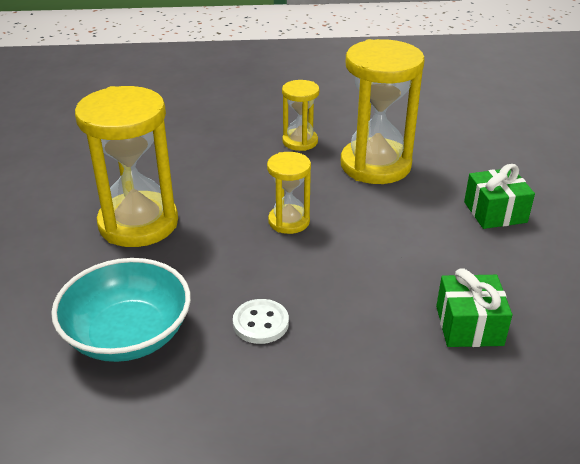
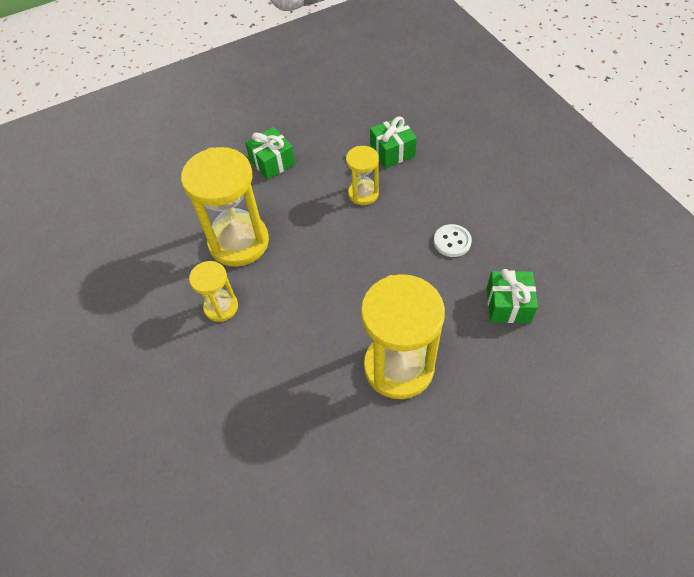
camera: 110 degrees left, 20 degrees up
turquoise bowl [51,258,191,362] -> green gift [487,269,538,323]
yellow hourglass [267,152,311,234] -> yellow hourglass moved to [346,146,379,205]

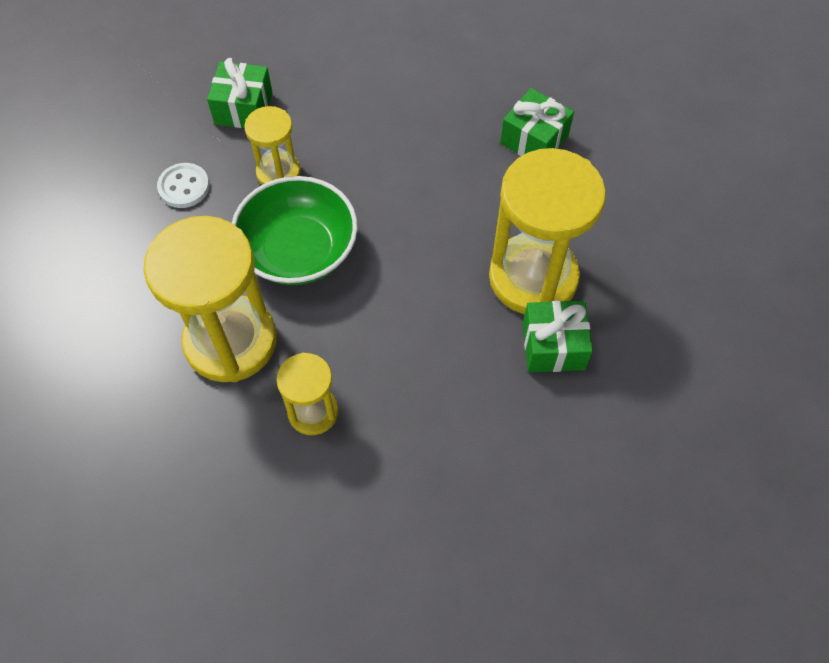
camera: 60 degrees left, 5 degrees up
green gift [245,127,295,180] -> green gift moved to [523,300,593,372]
white button [434,224,472,257] -> white button moved to [157,163,210,208]
none -> green bowl [232,176,358,285]

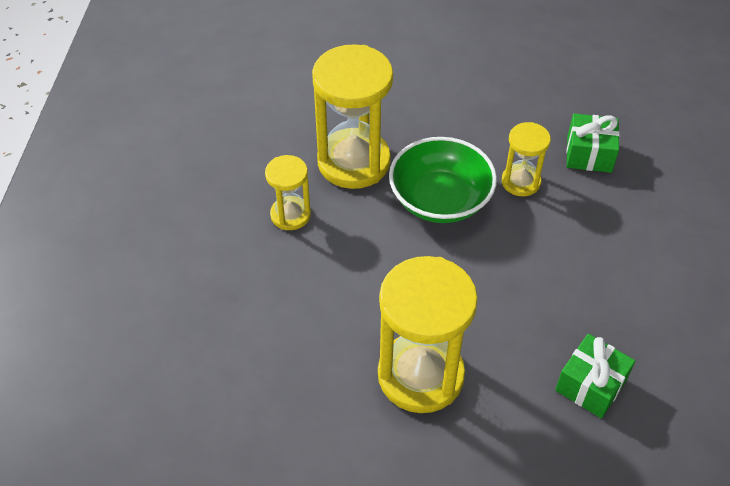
camera: 90 degrees right, 10 degrees down
white button [157,163,210,208] -> none
green gift [523,300,593,372] -> none

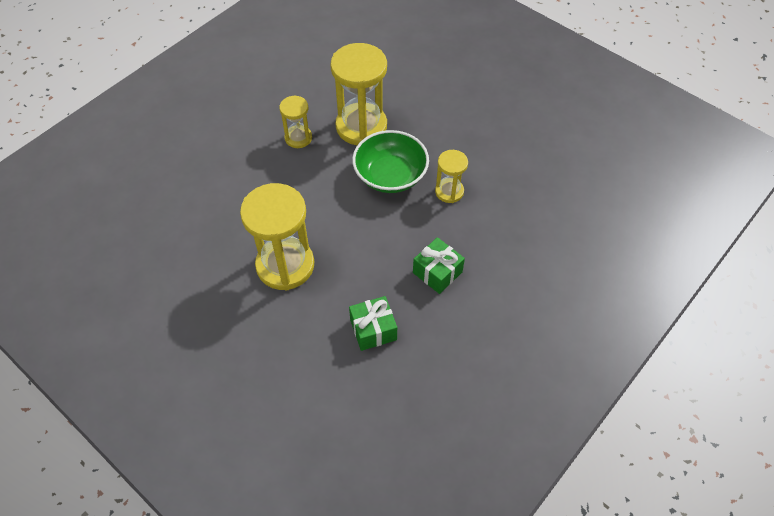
camera: 35 degrees right, 5 degrees up
green gift [566,114,620,173] -> green gift moved to [413,237,465,294]

